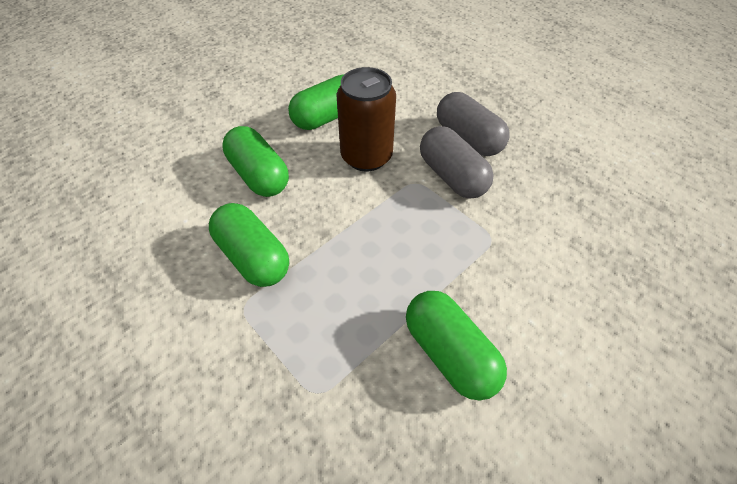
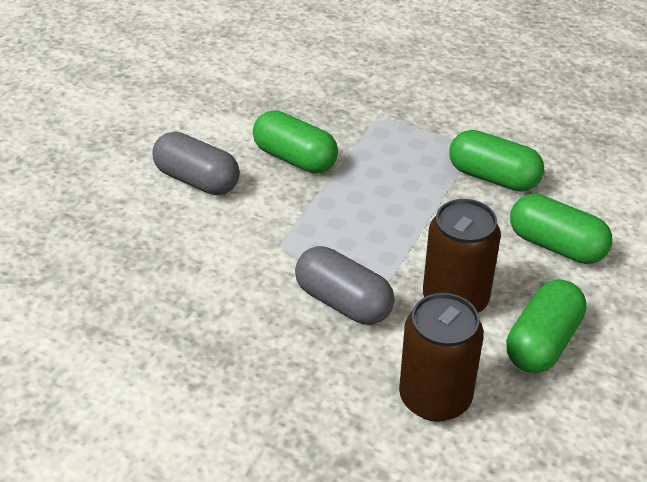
camera: 160 degrees right, 10 degrees down
grey capsule [437,92,509,156] -> grey capsule moved to [152,132,240,195]
none -> brown can [399,293,484,422]

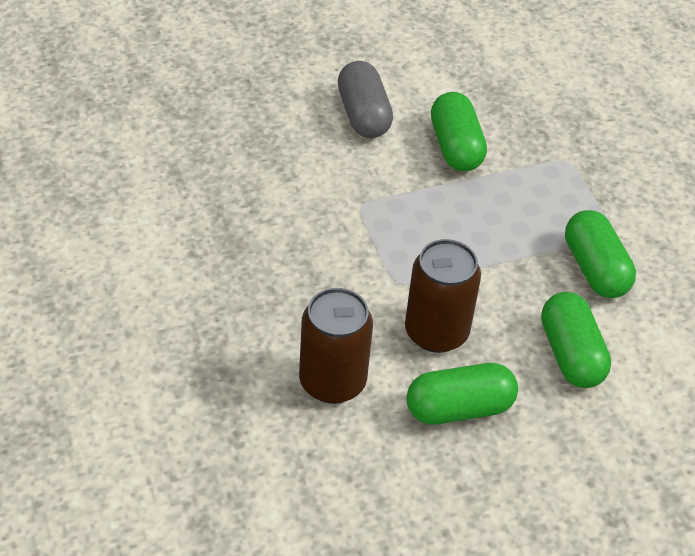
camera: 40 degrees right, 5 degrees up
grey capsule [295,246,395,325] -> none

